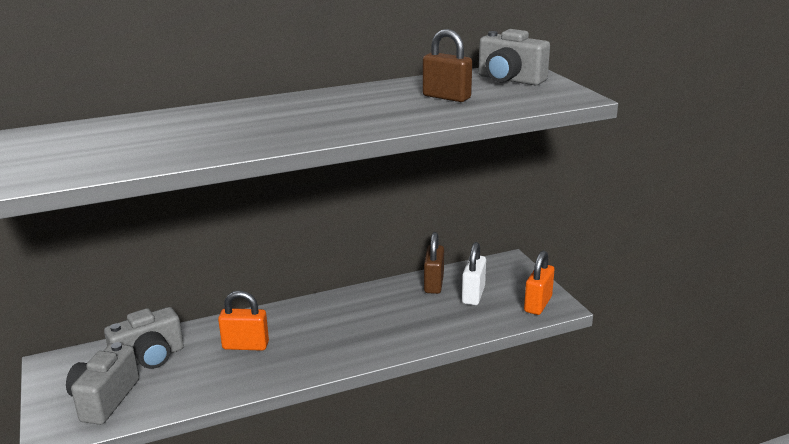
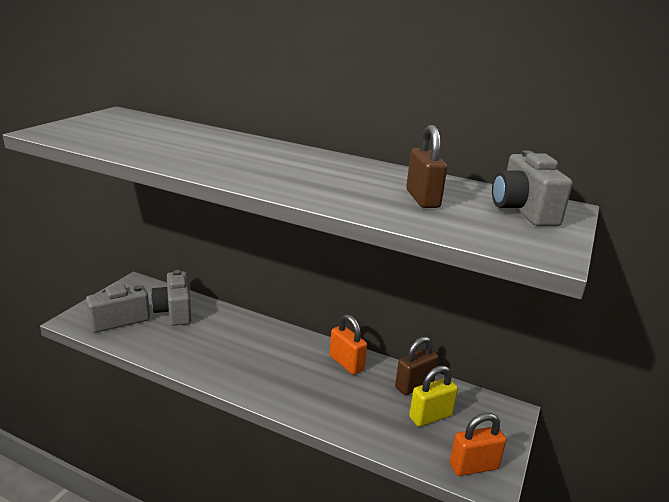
camera: 45 degrees right, 0 degrees up
grey camera [104,307,184,369] -> grey camera turned 60 degrees clockwise [151,270,191,326]
orange padlock [218,290,269,351] -> orange padlock moved to [330,314,367,375]
white padlock [462,242,486,305] -> yellow padlock [409,366,458,427]

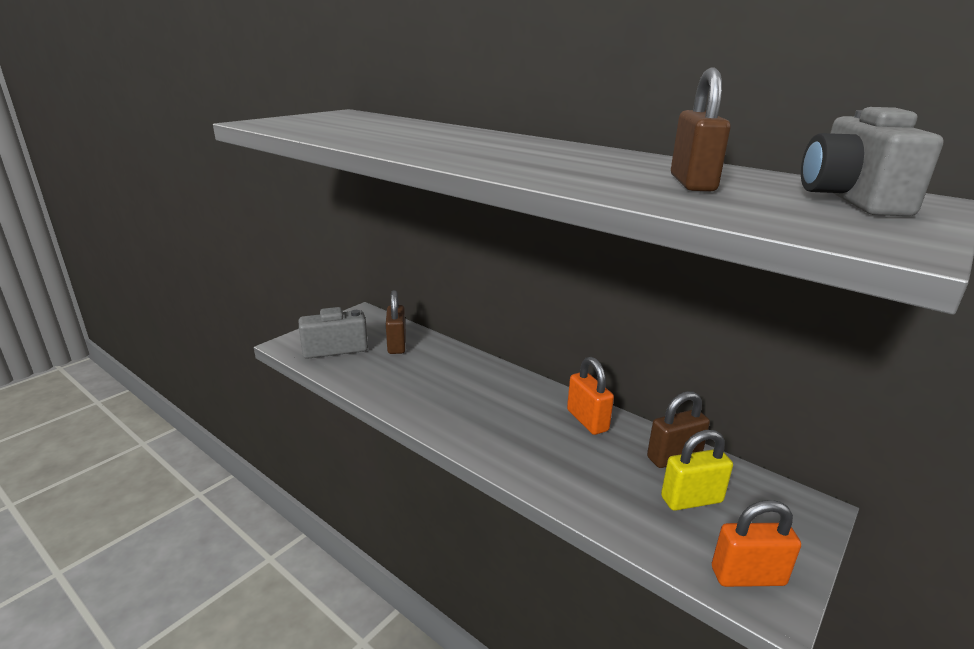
camera: 15 degrees right, 0 degrees up
grey camera [151,270,191,326] -> brown padlock [386,290,406,354]

